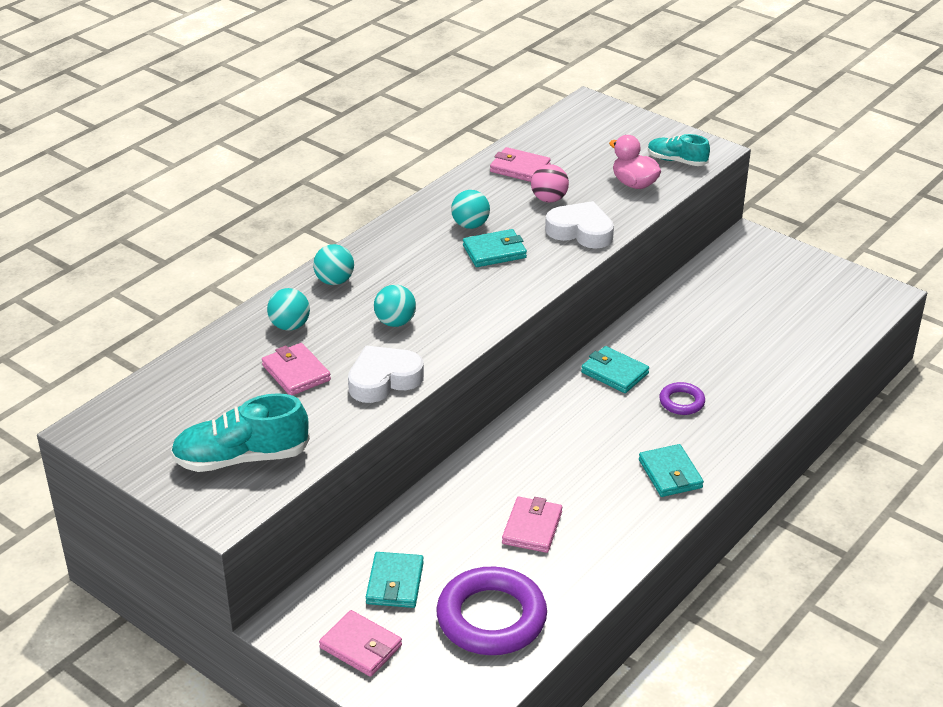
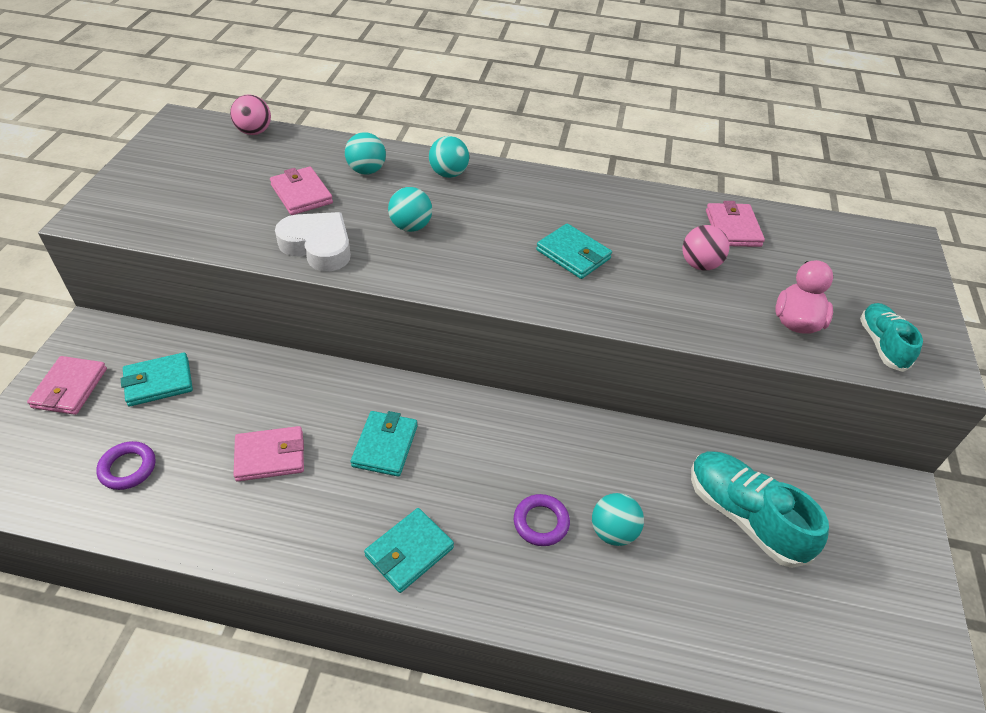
camera: 60 degrees right, 10 degrees up
turquoise shoe [170,393,310,472] -> turquoise shoe moved to [691,451,829,568]
pink wallet [262,343,331,396] -> pink wallet turned 60 degrees counterclockwise [270,167,333,215]
purple ring [436,567,547,655] -> purple ring [96,441,155,490], size x0.48
turquoise ball [451,190,490,229] -> turquoise ball moved to [592,493,644,546]
white heart [545,201,614,249] -> none
turquoise wallet [581,346,649,393] -> turquoise wallet moved to [351,411,418,476]
none -> pink ball [230,94,271,135]

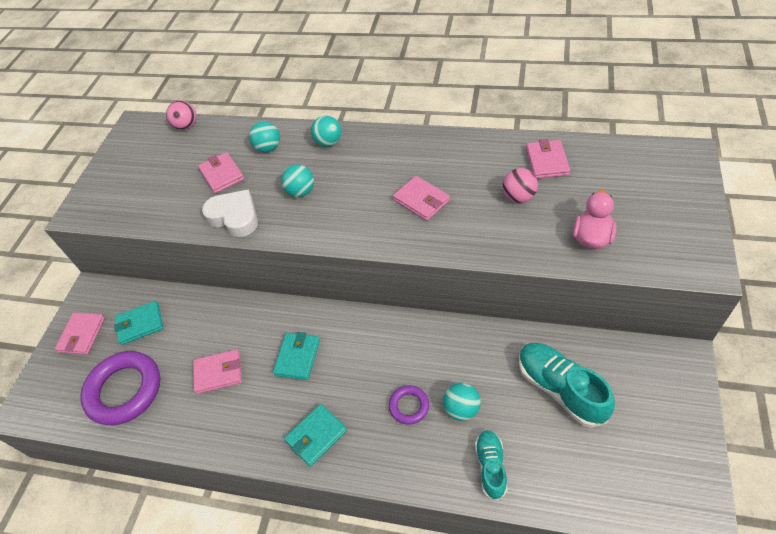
camera: 10 degrees right, 5 degrees up
purple ring [96,441,155,490] -> purple ring [80,351,160,425], size x2.06
turquoise wallet [536,223,612,279] -> pink wallet [393,176,450,221]
turquoise shoe [860,303,923,372] -> turquoise shoe moved to [475,430,507,501]

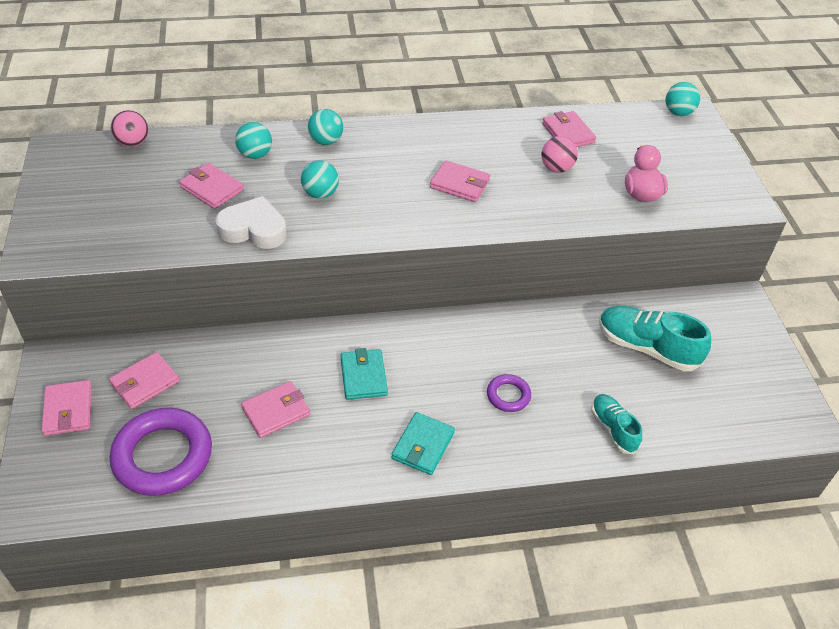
camera: 30 degrees left, 5 degrees down
turquoise wallet [114,301,163,345] -> pink wallet [109,352,180,409]
turquoise ball [443,383,481,421] -> turquoise ball moved to [665,82,700,116]

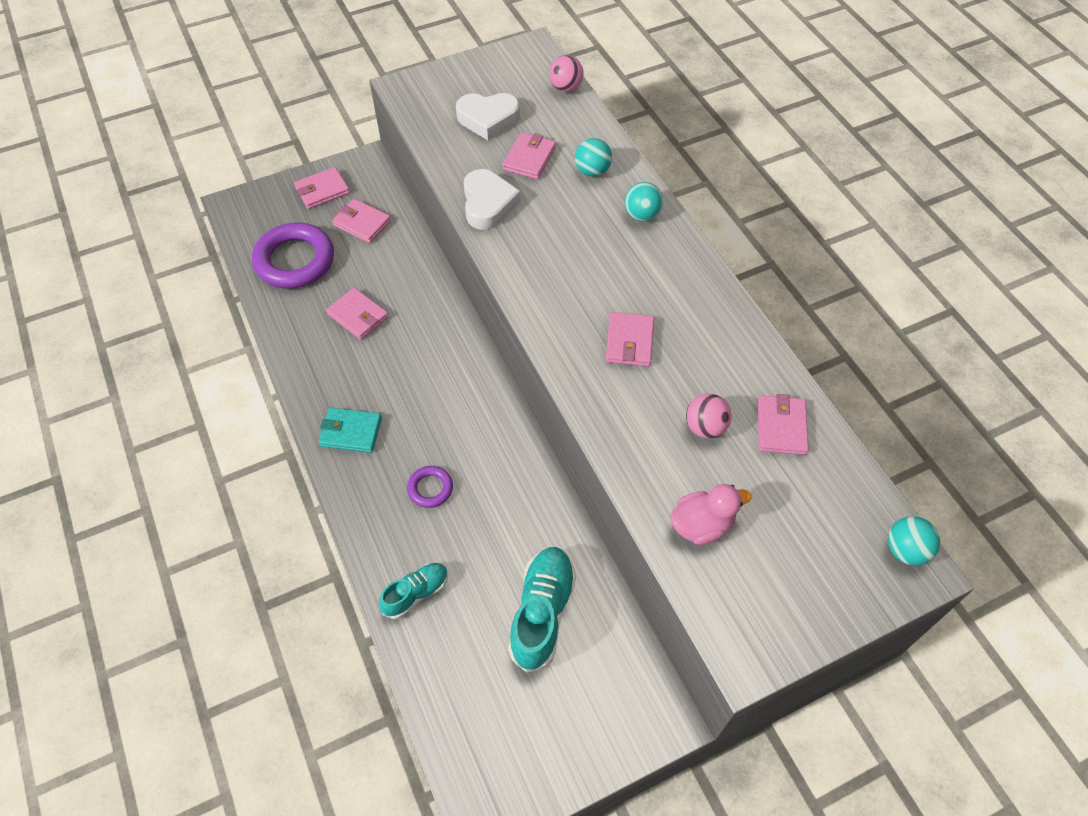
camera: 75 degrees right, 10 degrees up
turquoise ball [301,160,339,199] -> none
turquoise wallet [340,348,388,400] -> none
pink wallet [542,111,596,147] -> pink wallet turned 45 degrees counterclockwise [757,394,809,455]
none -> white heart [456,93,520,140]

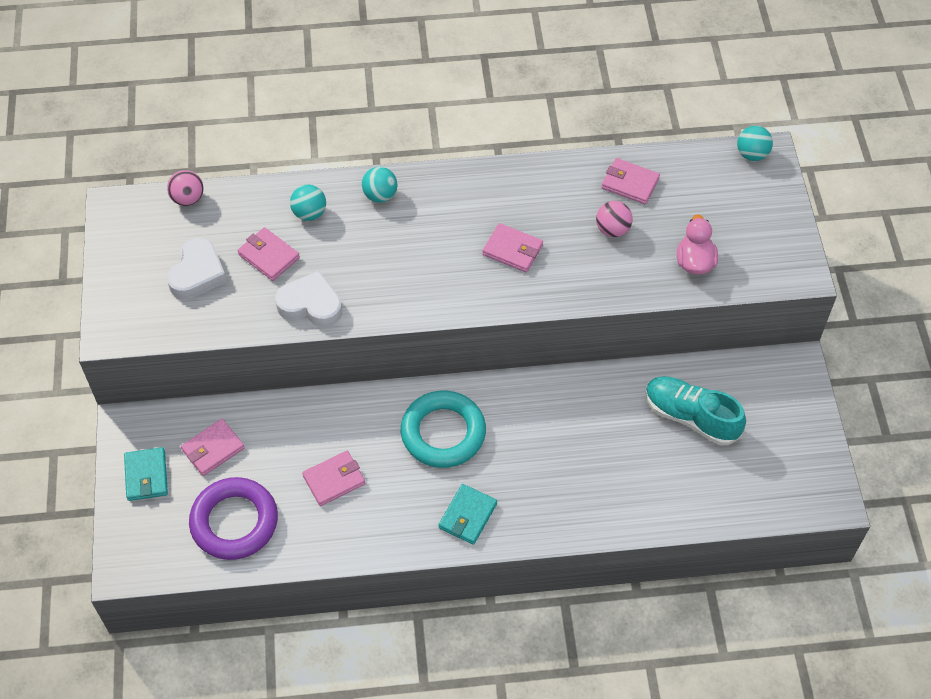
camera: 70 degrees left, 0 degrees up
pink wallet [294,167,350,209] -> turquoise wallet [124,447,168,501]
turquoise shoe [379,563,448,619] -> none
purple ring [407,466,453,508] -> none
none -> turquoise ring [401,391,486,468]

